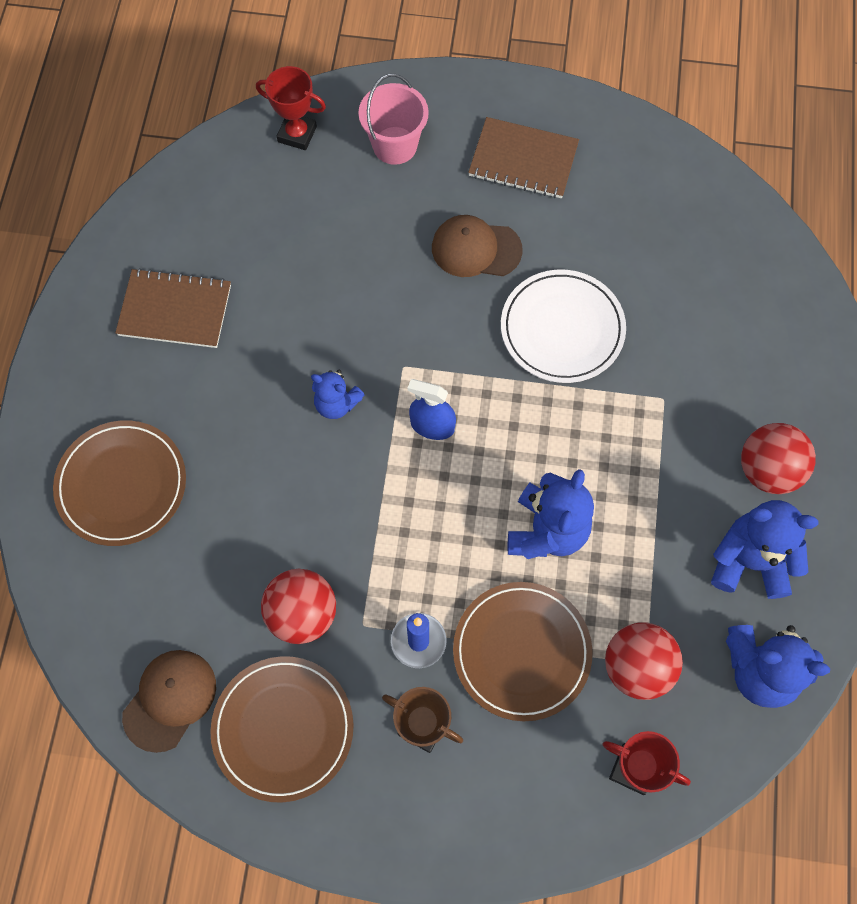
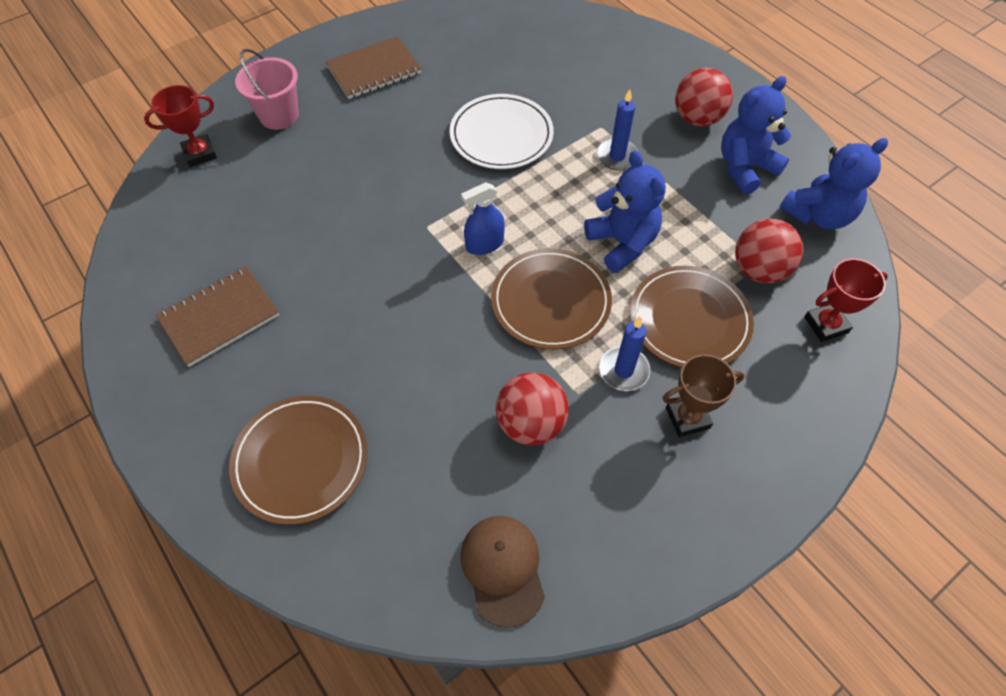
camera: 45 degrees left, 10 degrees down
brown plate [210,656,354,803] -> brown plate moved to [491,248,612,350]
blue teddy bear [311,370,365,419] -> none
brown cap [432,215,523,277] -> none
none -> blue candle [597,89,639,170]

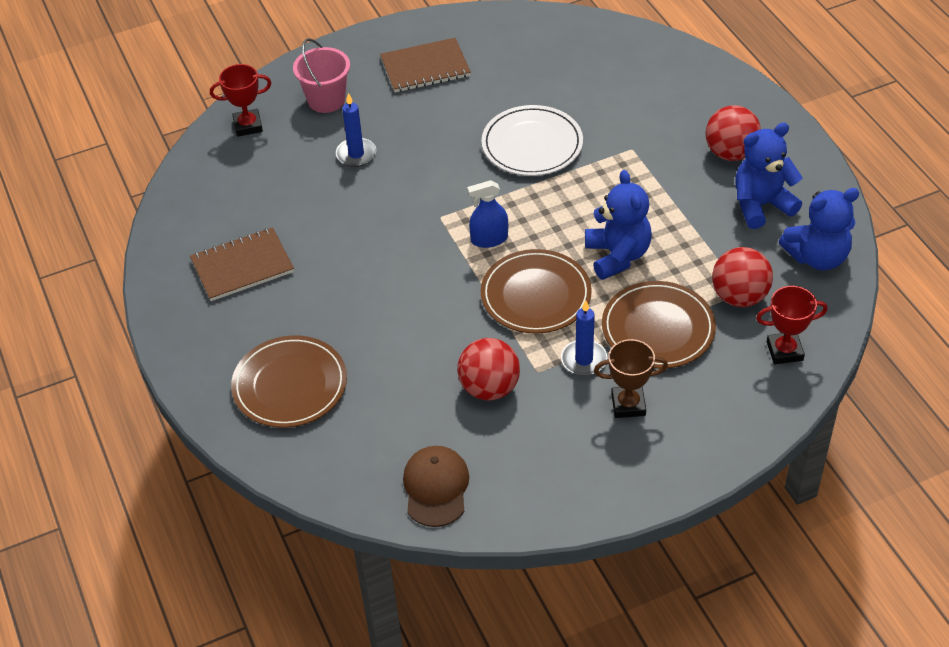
camera: 15 degrees right, 10 degrees down
blue candle [597,89,639,170] -> blue candle moved to [336,93,376,167]

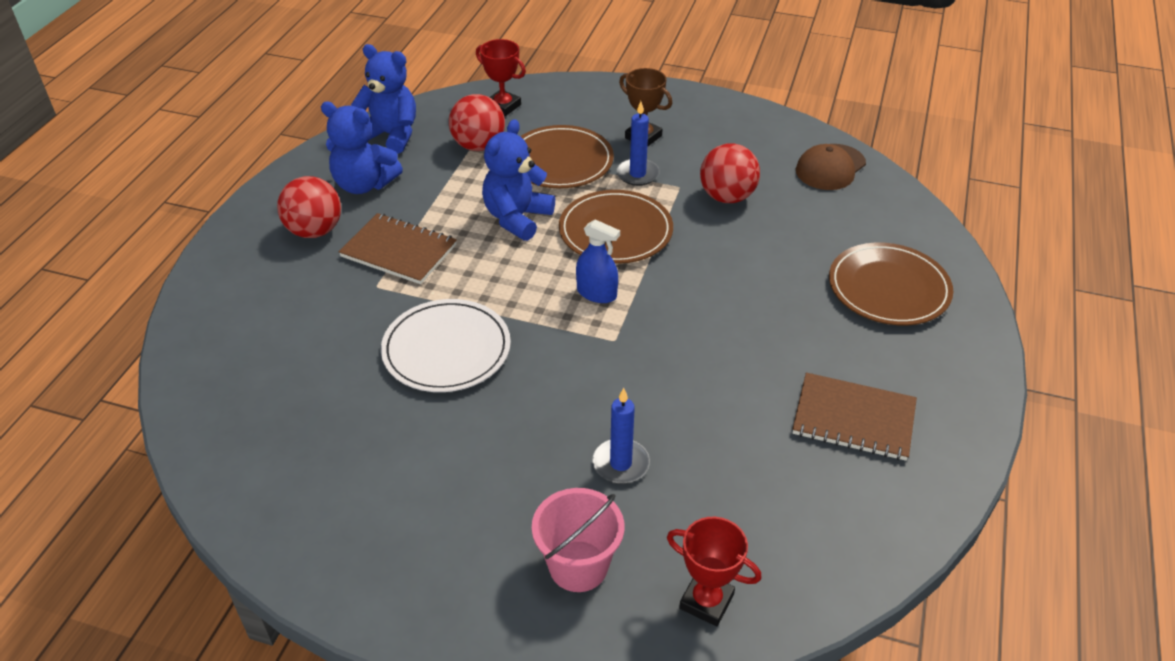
camera: 140 degrees left, 5 degrees down
brown notebook [380,38,471,93] -> brown notebook moved to [339,213,457,284]

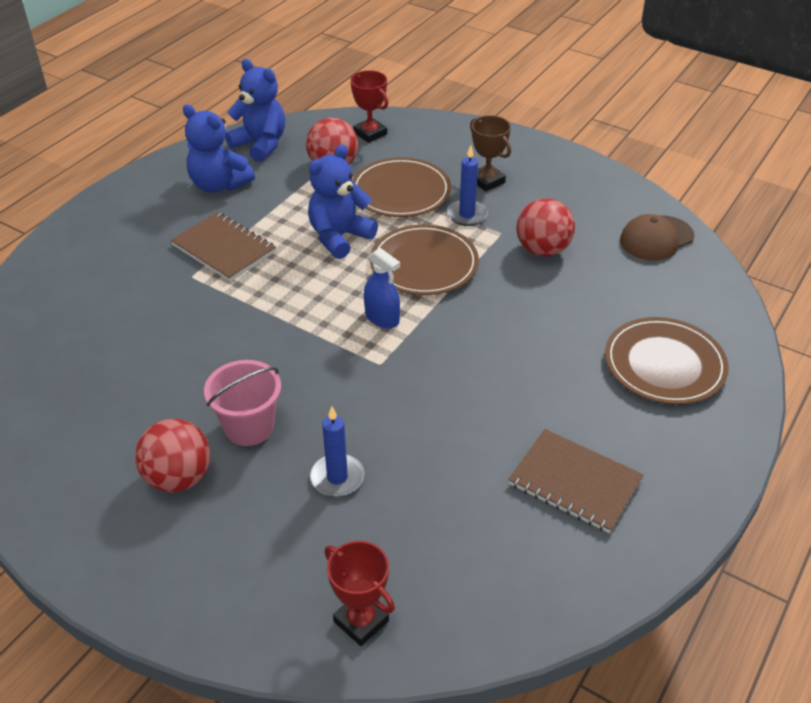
camera: 15 degrees right, 0 degrees up
red ball [277,176,341,238] -> red ball moved to [135,419,210,492]
white plate [381,299,511,392] -> none
pink bucket [532,488,624,592] -> pink bucket moved to [204,360,281,446]

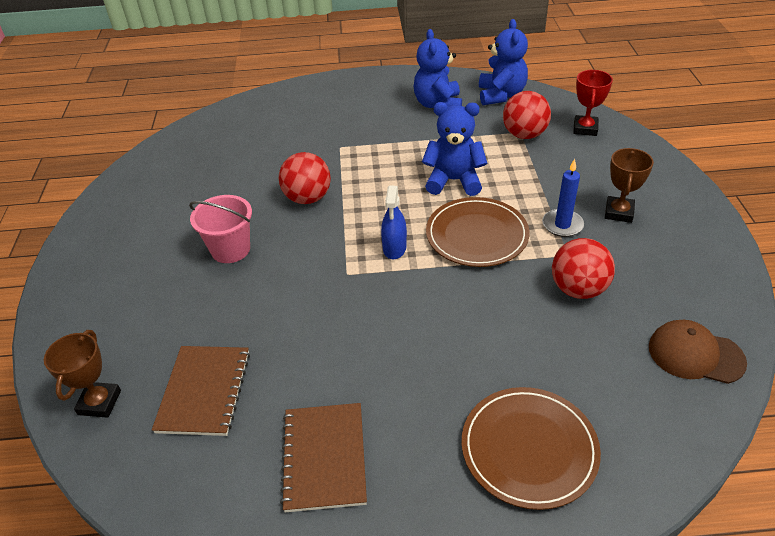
camera: 55 degrees right, 0 degrees up
red ball [135,419,210,492] -> red ball moved to [279,152,331,204]
brown notebook [171,212,276,281] -> brown notebook moved to [152,346,250,436]
blue candle [310,406,364,497] -> none
red trophy [324,541,395,646] -> brown trophy [44,330,121,418]
brown plate [352,157,451,217] -> none

